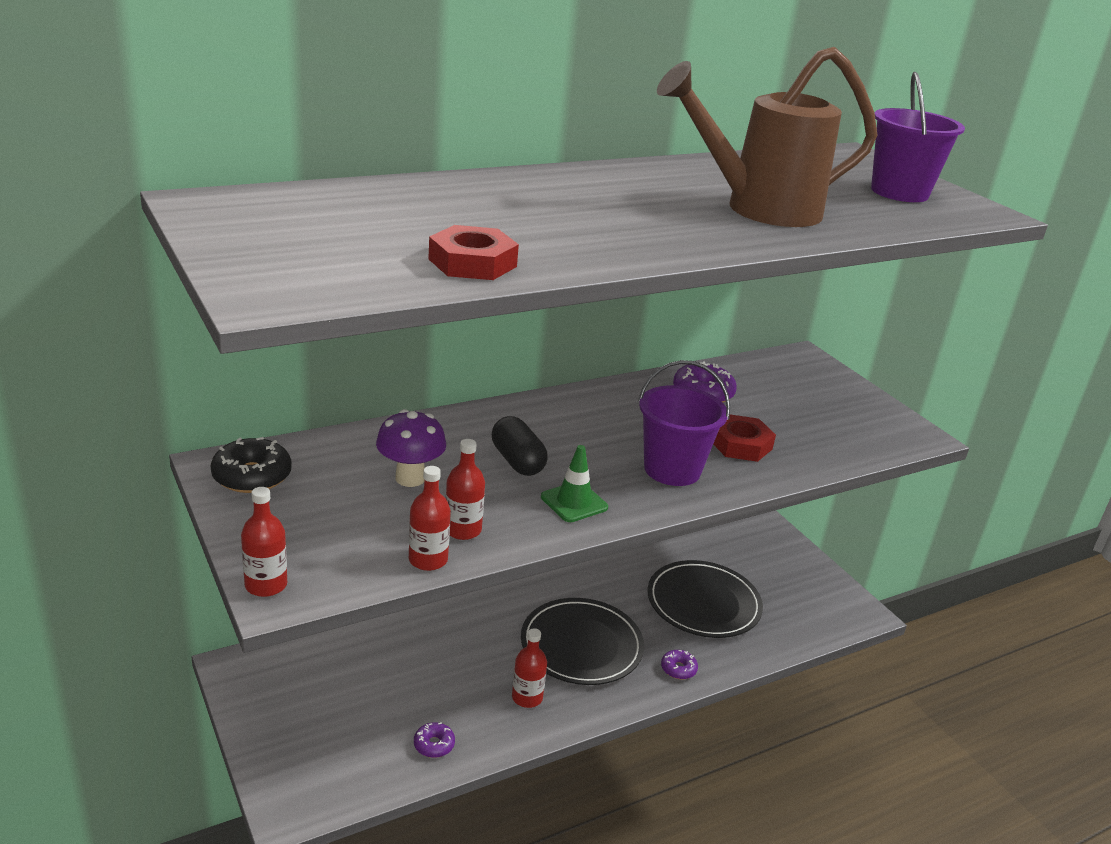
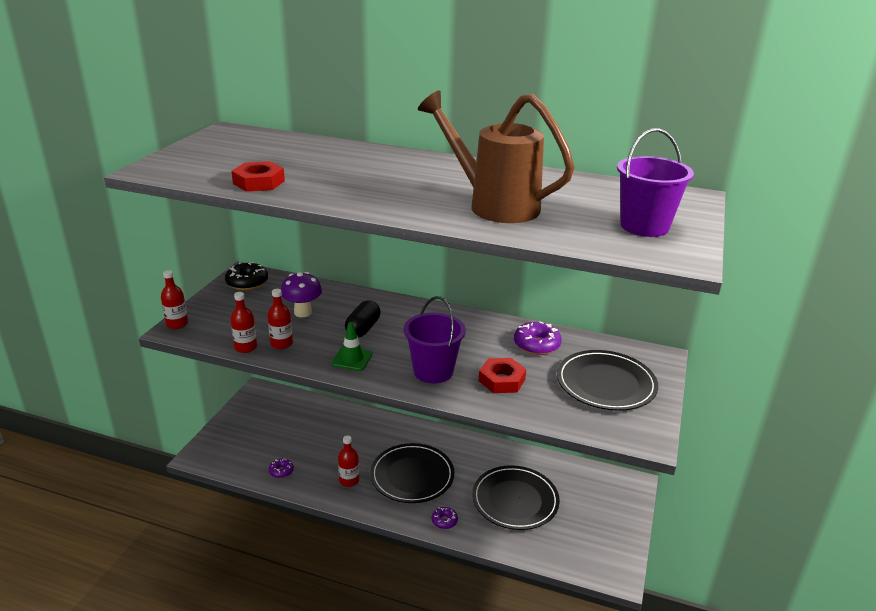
camera: 50 degrees right, 0 degrees up
none -> black plate [557,350,658,411]

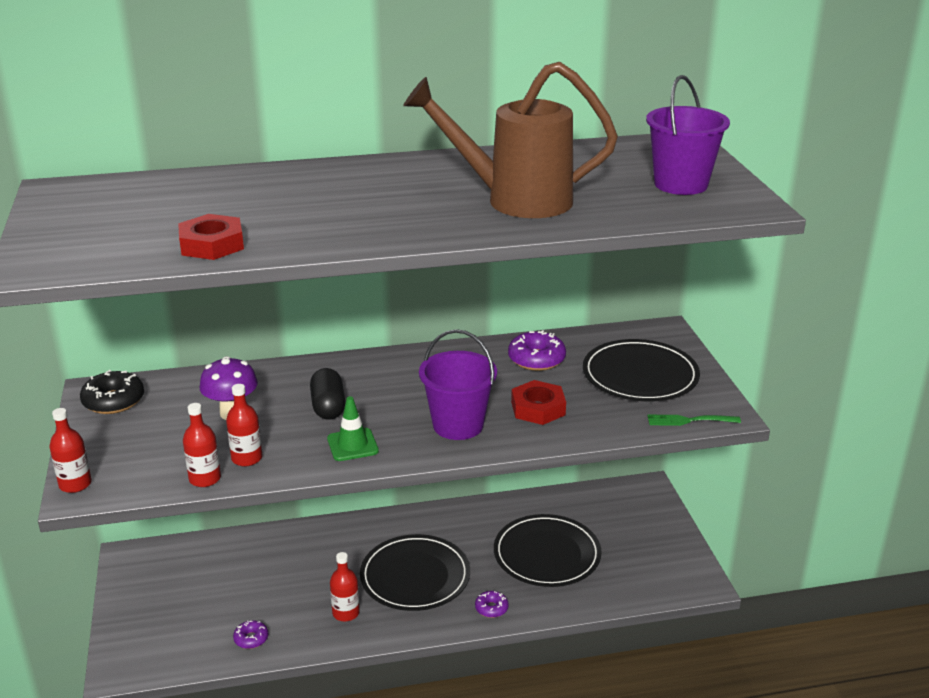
camera: 30 degrees left, 0 degrees up
none -> green fork [647,415,741,426]

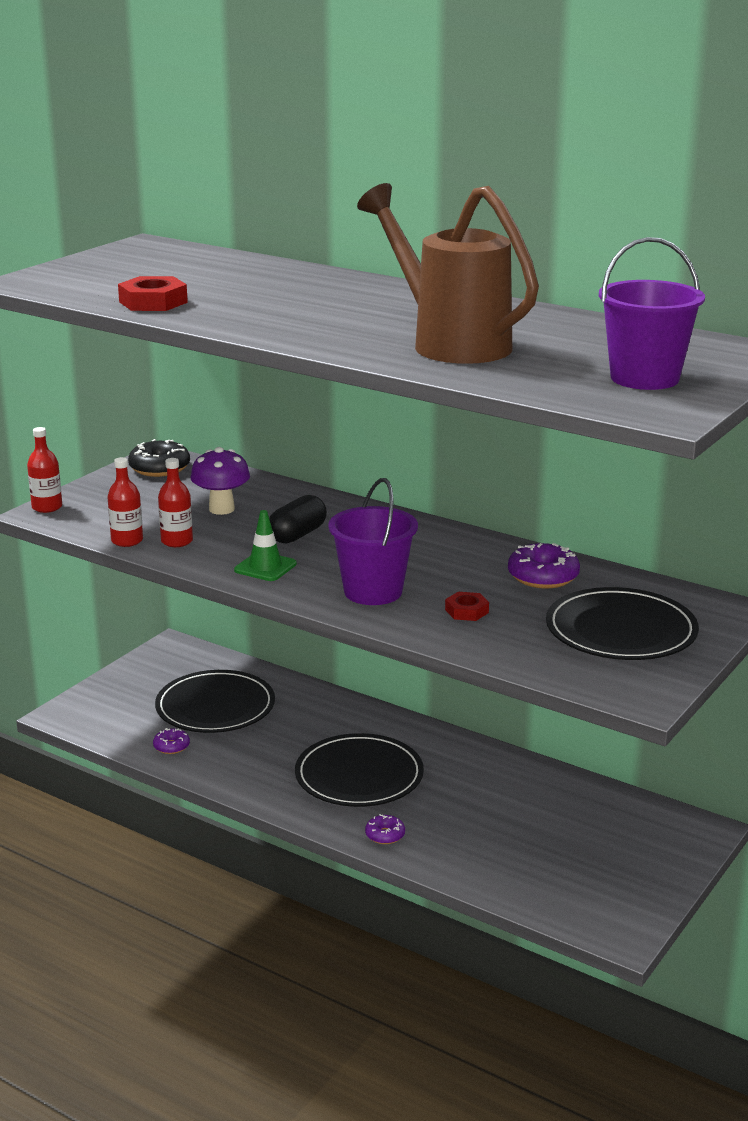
camera: 45 degrees right, 5 degrees down
red bottle [330,552,360,621] -> none
black plate [494,514,602,587] -> black plate moved to [155,670,275,733]
red nut [511,380,566,425] -> red nut [445,592,489,621], size x0.63
green fork [647,415,741,426] -> none

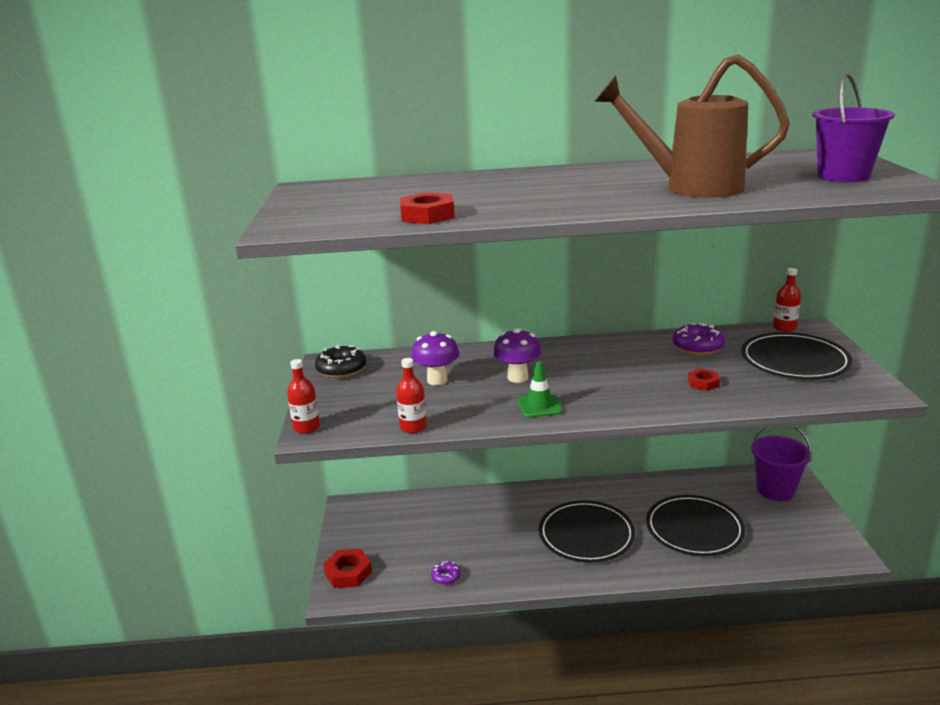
camera: 35 degrees left, 0 degrees up
black plate [155,670,275,733] -> black plate moved to [646,495,745,556]
red bottle [158,458,193,547] -> red bottle moved to [773,268,801,332]
black capsule [269,495,327,544] -> purple mushroom [493,328,542,383]
purple bucket [328,478,418,605] -> purple bucket moved to [751,426,812,501]
purple donut [365,814,405,844] -> none
none -> red nut [323,549,372,588]

